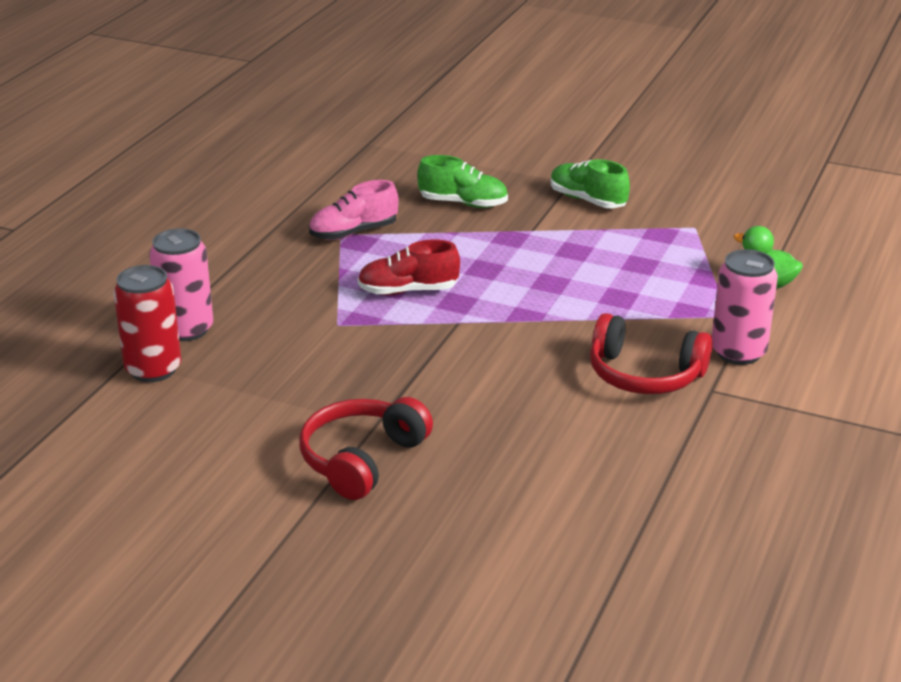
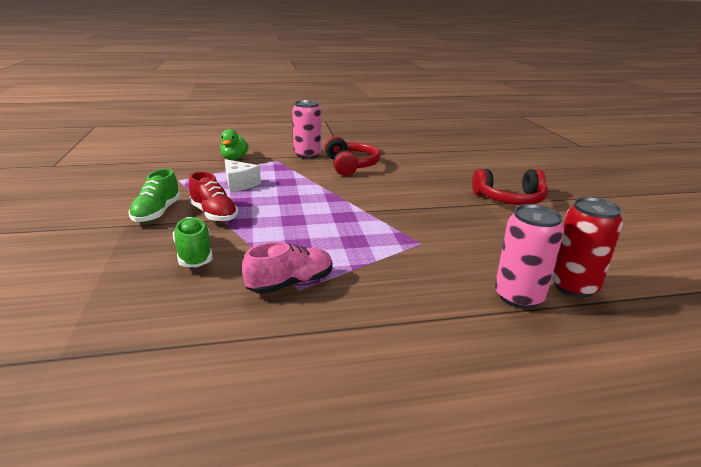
camera: 125 degrees left, 5 degrees down
pink shoe [309,180,398,240] -> pink shoe turned 60 degrees counterclockwise [242,242,333,294]
red shoe [357,240,460,295] -> red shoe moved to [189,172,238,222]
none -> white cheese [225,159,261,192]

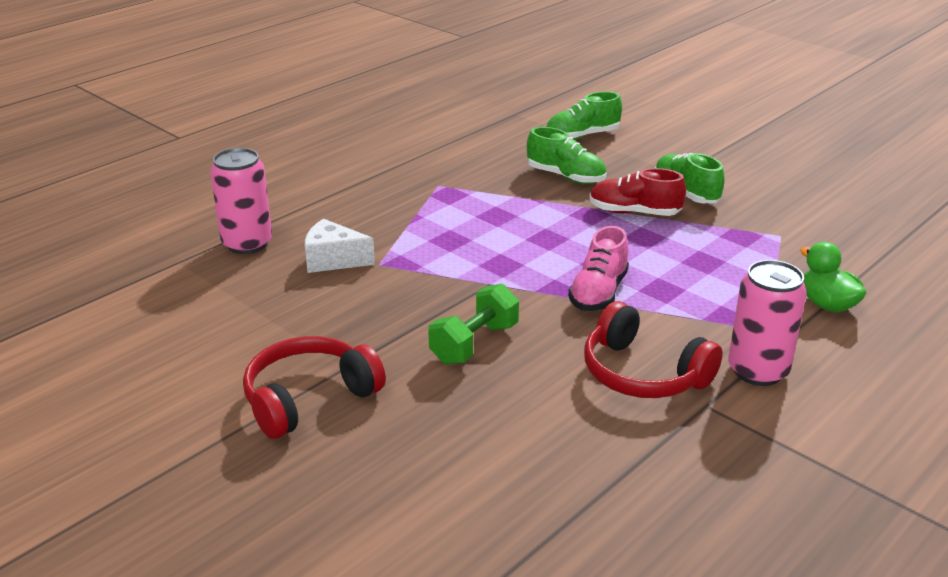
camera: 145 degrees right, 5 degrees up
white cheese [225,159,261,192] -> white cheese moved to [305,219,375,273]
pink shoe [242,242,333,294] -> pink shoe moved to [568,226,629,311]
red can [552,197,623,298] -> none
none -> green dumbbell [428,284,519,365]
none -> green shoe [546,91,622,140]

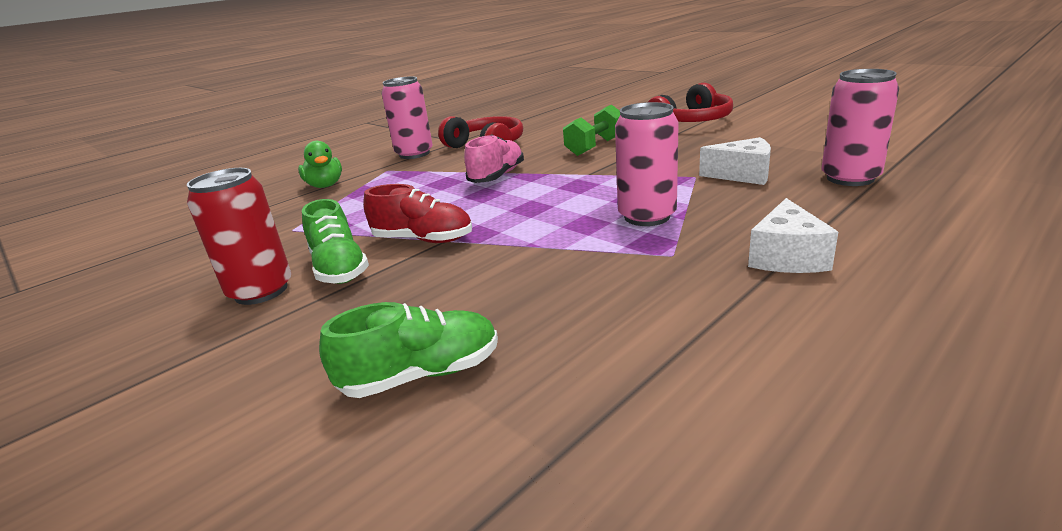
camera: 175 degrees left, 5 degrees down
green shoe [527,127,606,184] -> none
none -> red can [187,168,292,305]
none -> pink can [615,102,679,226]
none -> white cheese [748,198,838,273]

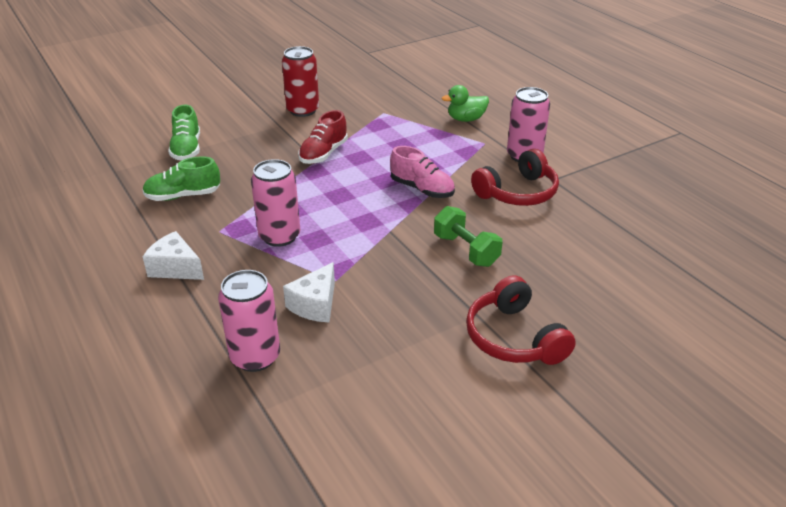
camera: 100 degrees right, 10 degrees up
green shoe [302,199,369,284] -> green shoe moved to [142,156,220,201]

